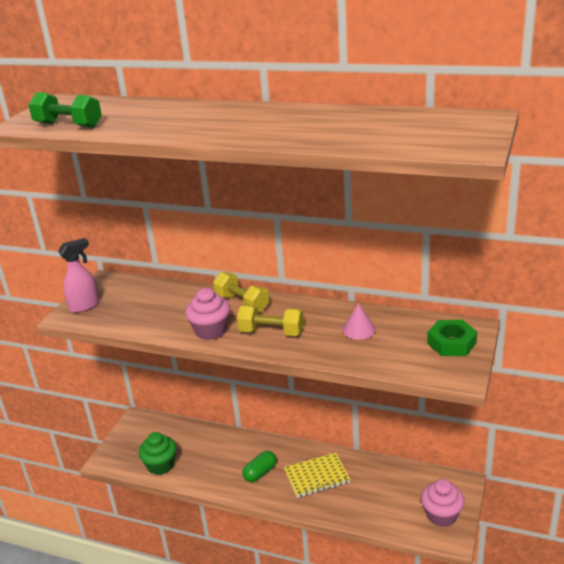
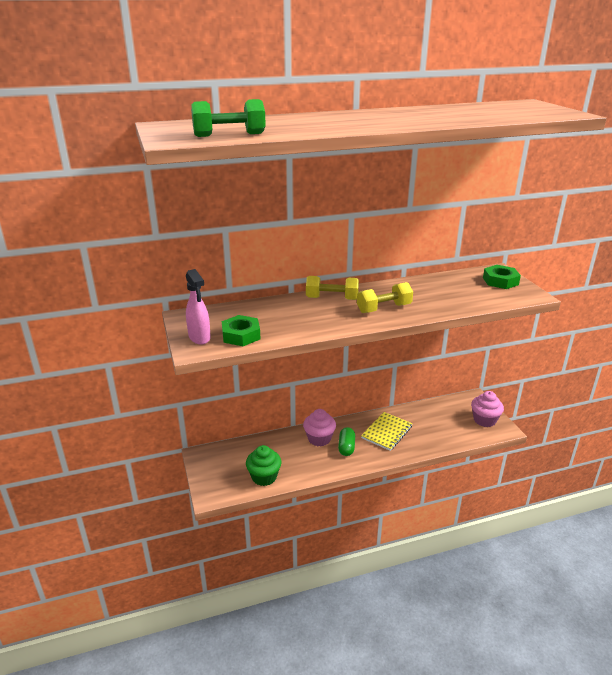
camera: 40 degrees left, 0 degrees up
pink spray bottle [58,238,99,313] -> pink spray bottle turned 135 degrees clockwise [186,269,211,345]
pink cupcake [185,288,230,340] -> pink cupcake moved to [303,409,336,446]
pink cone [342,303,376,340] -> none
none -> green nut [222,315,261,346]

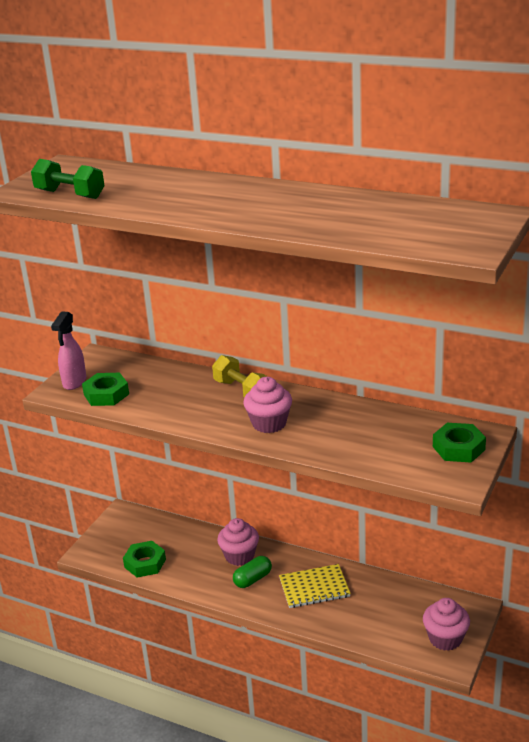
camera: 45 degrees right, 0 degrees up
green cupcake [246,445,282,486] -> green nut [123,541,166,578]
yellow dumbbell [357,282,413,313] -> pink cupcake [243,377,292,433]

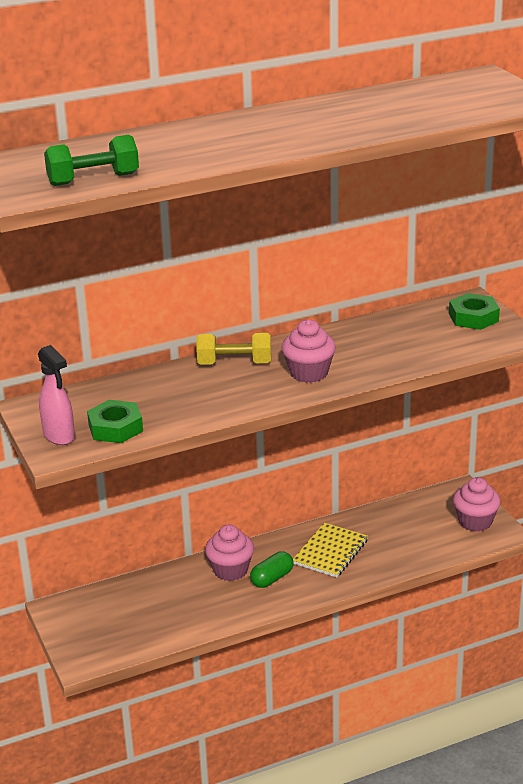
camera: 50 degrees left, 0 degrees up
green nut [123,541,166,578] -> none
green capsule [233,556,272,588] -> green capsule turned 45 degrees clockwise [250,551,294,588]

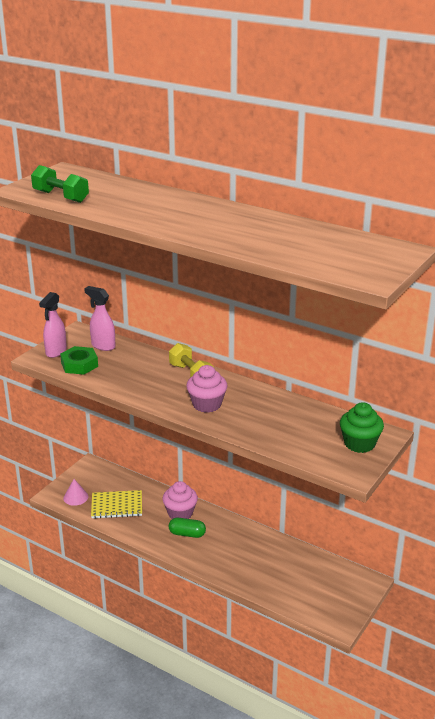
camera: 55 degrees right, 0 degrees up
yellow notebook [293,523,368,578] -> yellow notebook moved to [91,490,142,519]
green nut [449,293,500,330] -> green cupcake [340,402,384,453]
pink cupcake [453,477,501,532] -> none
none -> pink cone [63,479,88,506]
none -> pink spray bottle [84,286,116,351]

